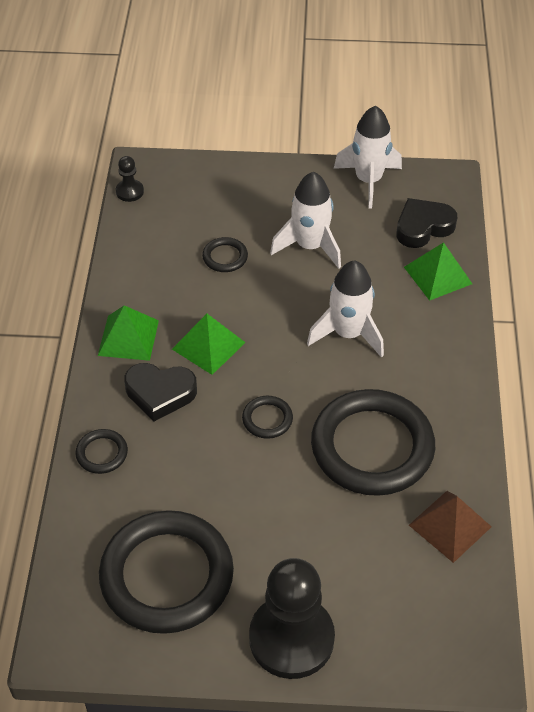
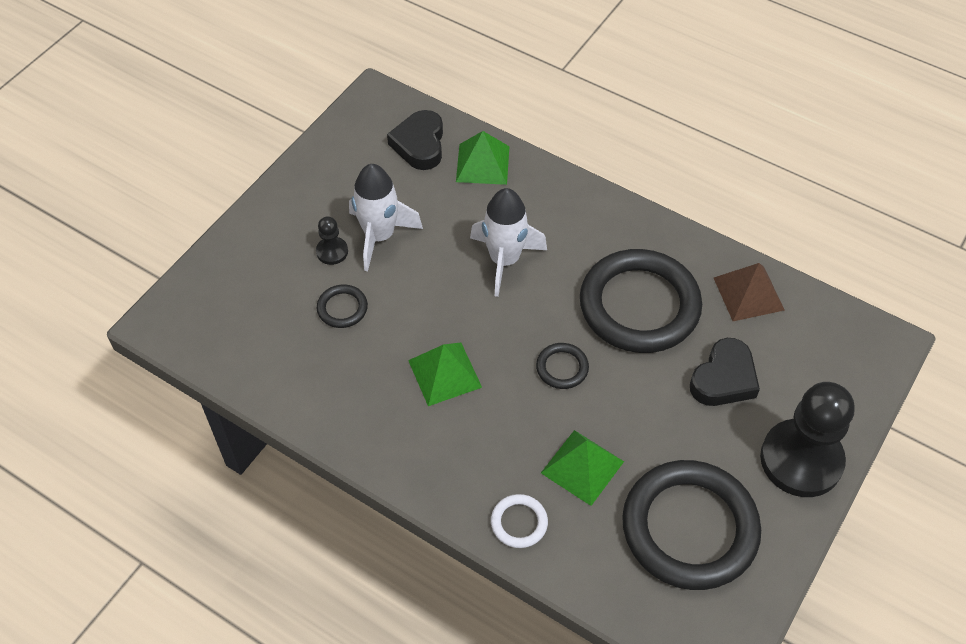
camera: 60 degrees left, 5 degrees up
black ring [75,429,128,474] -> white ring [491,494,548,548]
green pyramid [98,305,159,361] -> green pyramid moved to [541,430,624,506]
black pawn [116,156,144,202] -> black pawn moved to [316,217,348,265]
black heart [124,363,197,421] -> black heart moved to [690,338,760,406]
white rocket [334,106,402,208] -> none

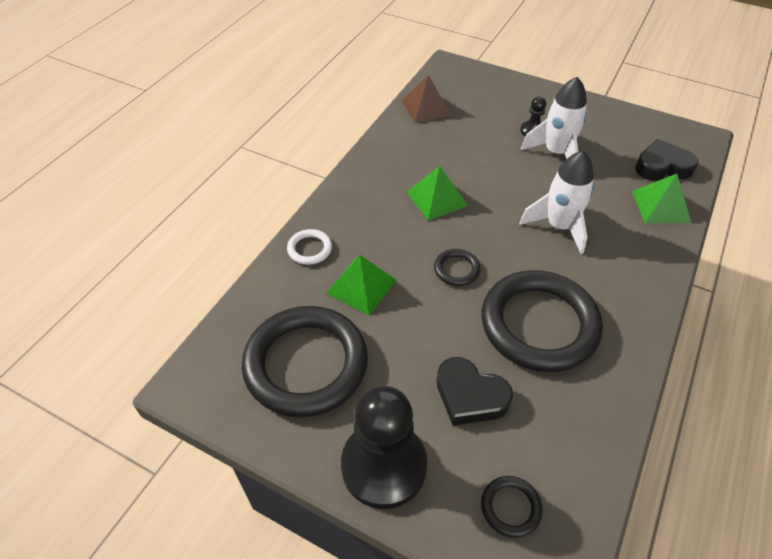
camera: 85 degrees right, 5 degrees down
black ring [317,284,368,328] -> black ring moved to [481,476,543,538]
brown pyramid [714,263,784,321] -> brown pyramid moved to [401,75,452,123]

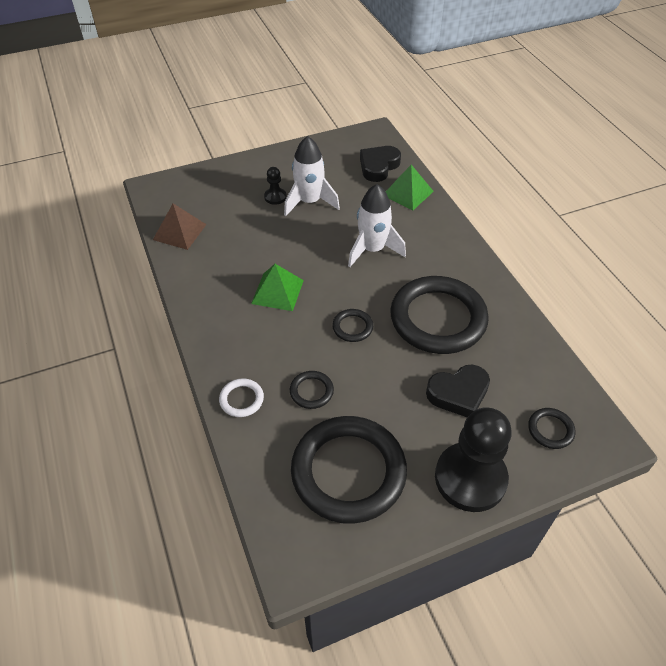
camera: 50 degrees left, 0 degrees up
green pyramid [326,255,396,315] -> black ring [290,371,334,409]

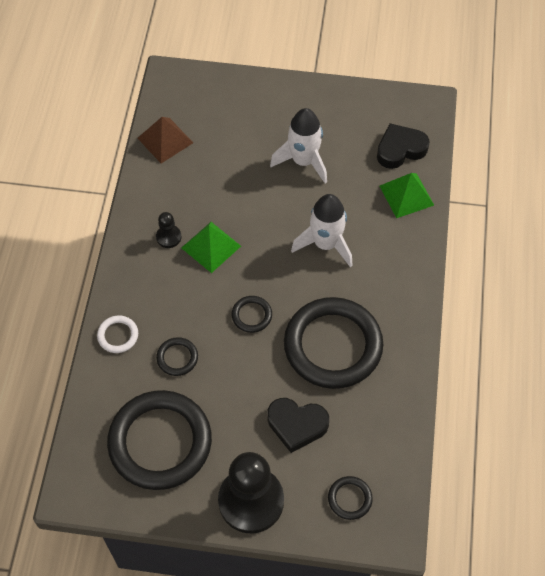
camera: 30 degrees right, 10 degrees up
black pawn [264,167,287,205] -> black pawn moved to [156,212,182,248]

